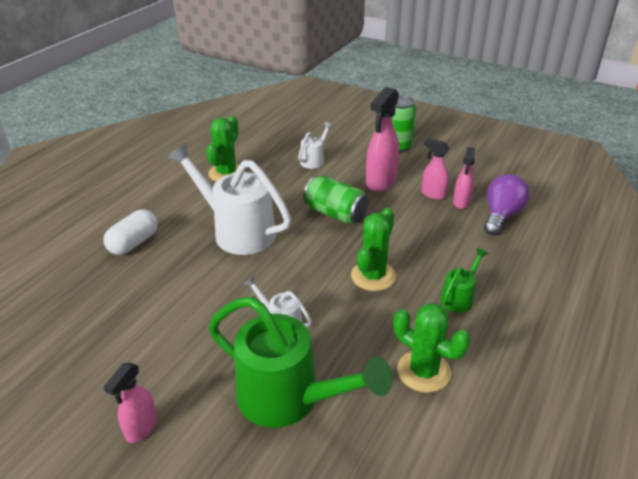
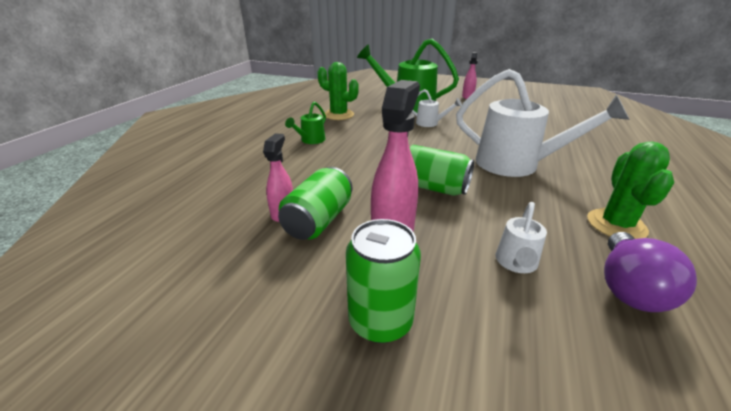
camera: 170 degrees right, 5 degrees down
white capsule [103,210,158,255] -> none
green cactus [351,208,396,291] -> none
pink spray bottle [422,138,449,200] -> green can [278,167,352,240]
purple light bulb [484,174,529,235] -> purple light bulb moved to [604,232,697,312]

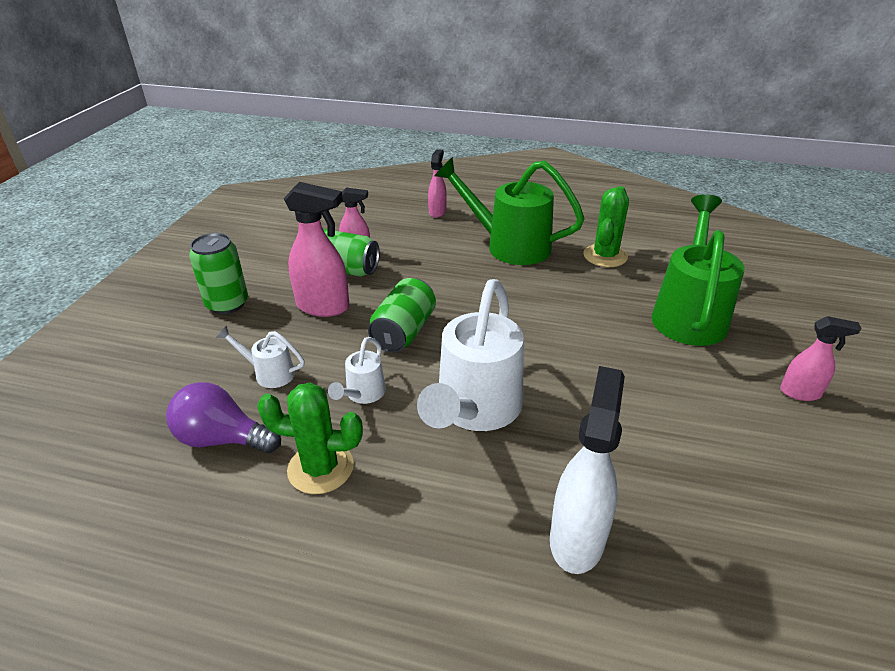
camera: 85 degrees right, 5 degrees up
green watering can [285,102,326,144] -> green watering can [434,157,585,265], size x2.14
white watering can [412,89,462,127] -> white watering can moved to [328,337,386,404]
none -> pink spray bottle [428,149,447,218]
none -> white spray bottle [550,366,625,574]

